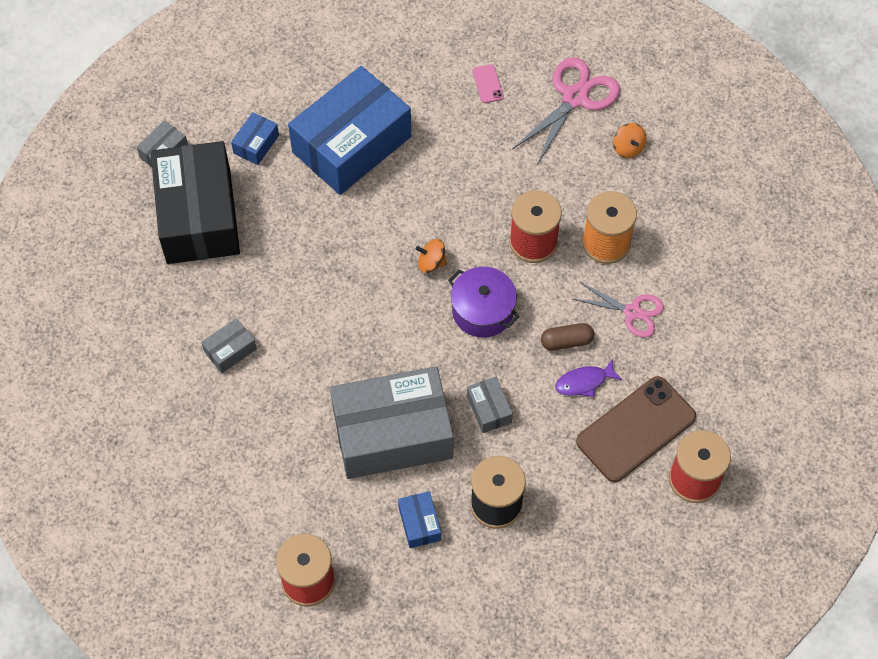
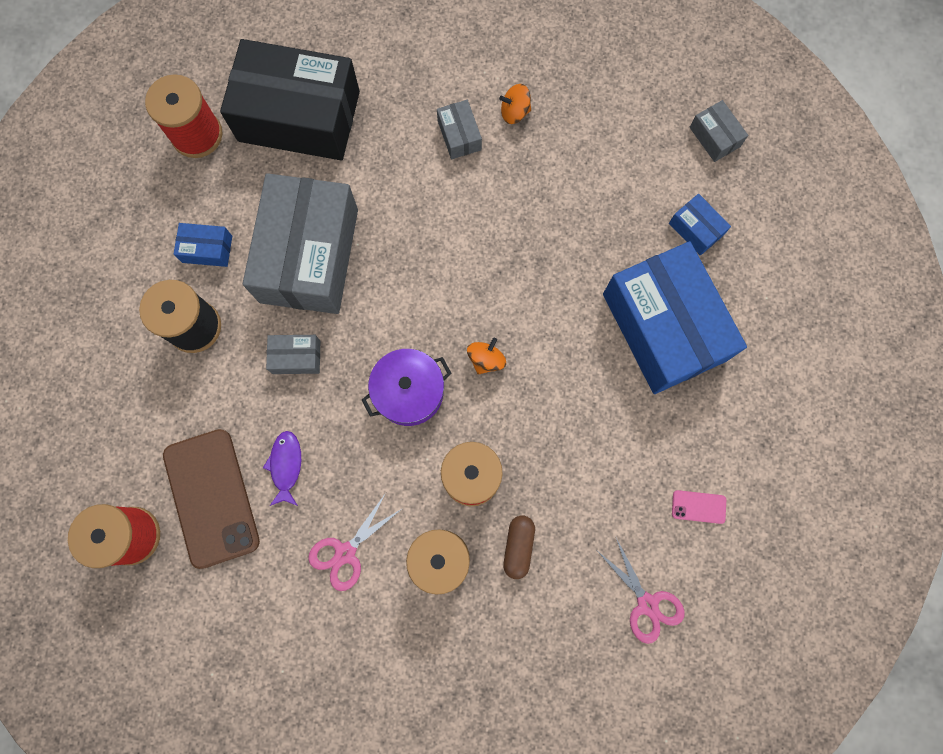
camera: 110 degrees right, 15 degrees up
black box [151,141,240,264] -> black box moved to [220,39,360,161]
pink scissors [513,57,620,165] -> pink scissors [598,538,685,644], size x0.64
brown capsule [541,323,594,350] -> brown capsule moved to [503,516,535,579]
orange spinning top [613,123,646,158] -> orange spinning top moved to [499,84,531,124]

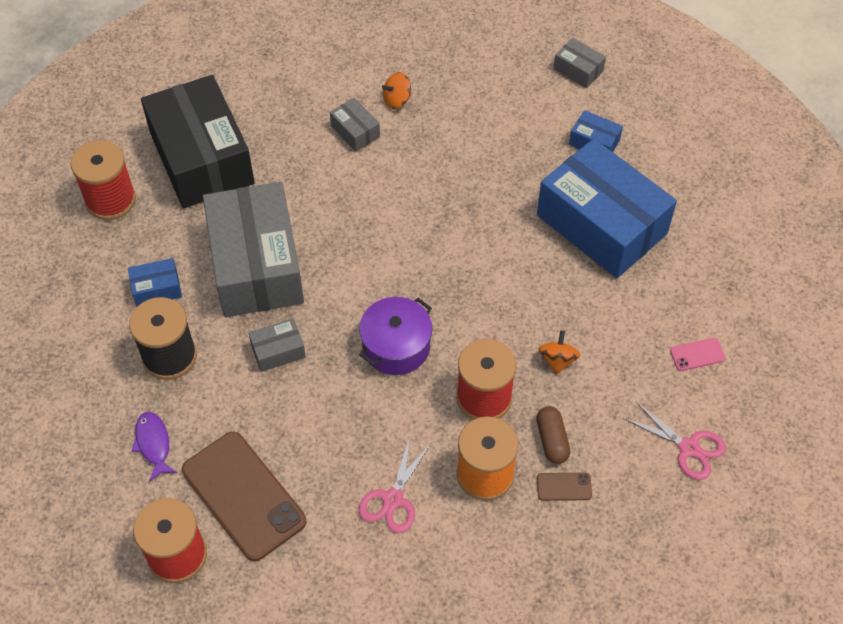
camera: 20 degrees left, 20 degrees down
black box [220,39,360,161] -> black box turned 75 degrees clockwise [141,75,255,208]
purple fish [263,431,301,506] -> purple fish moved to [132,412,177,482]
orange spinning top [467,338,506,374] -> orange spinning top moved to [539,331,580,374]
none -> brown phone [537,473,592,501]

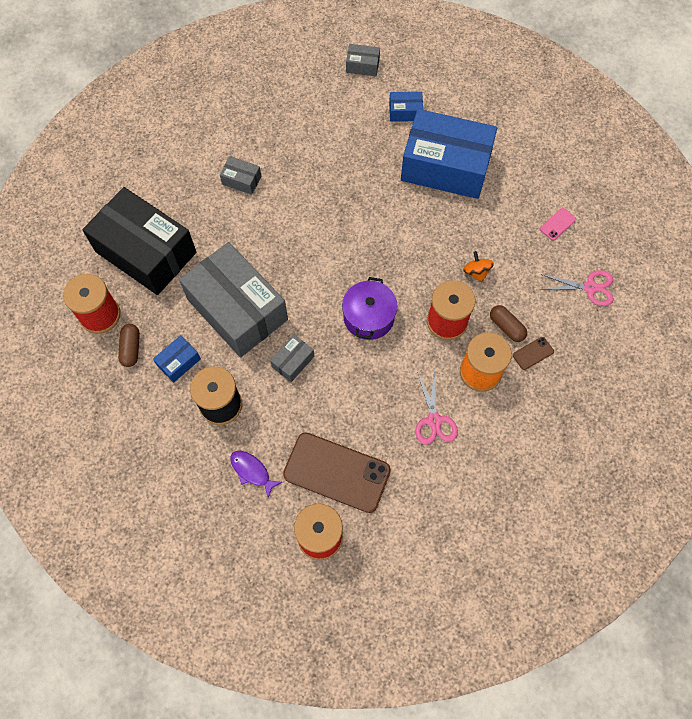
camera: 30 degrees left, 10 degrees up
orange spinning top [382,72,411,109] -> none
none -> brown capsule [118,324,140,367]

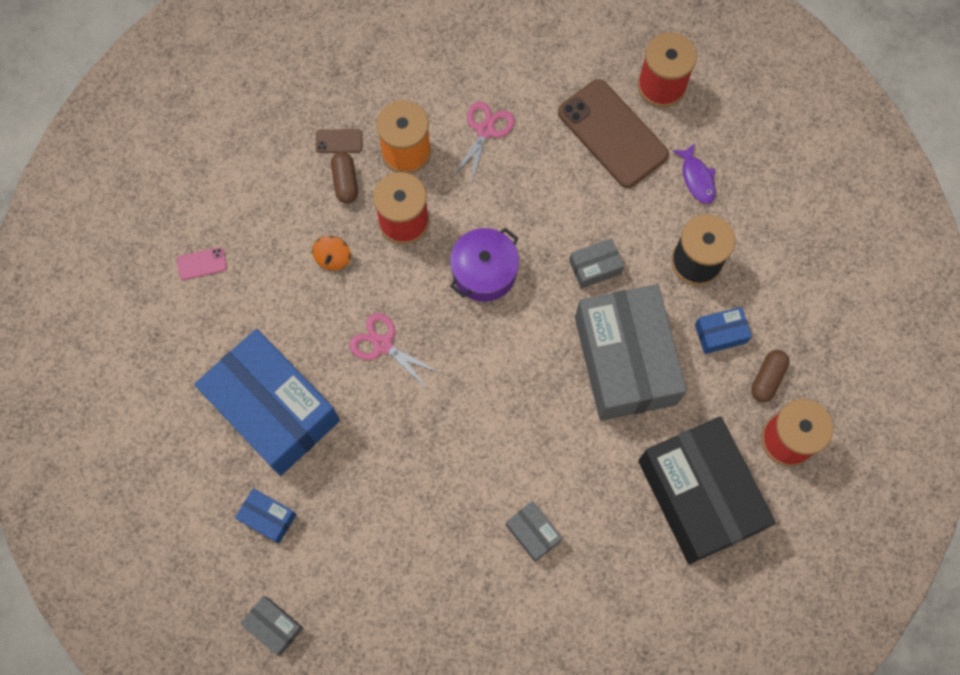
camera: 150 degrees left, 5 degrees up
pink scissors [541,270,613,306] -> pink scissors moved to [349,313,440,388]

